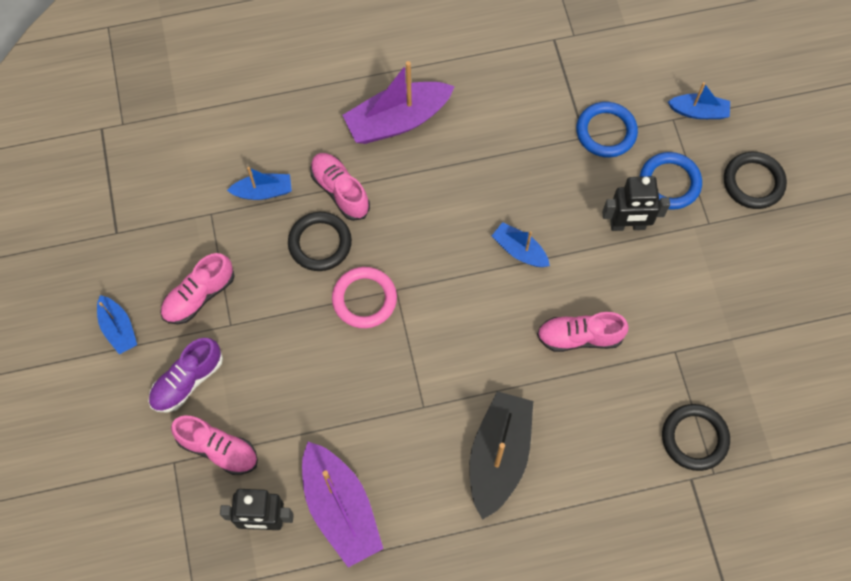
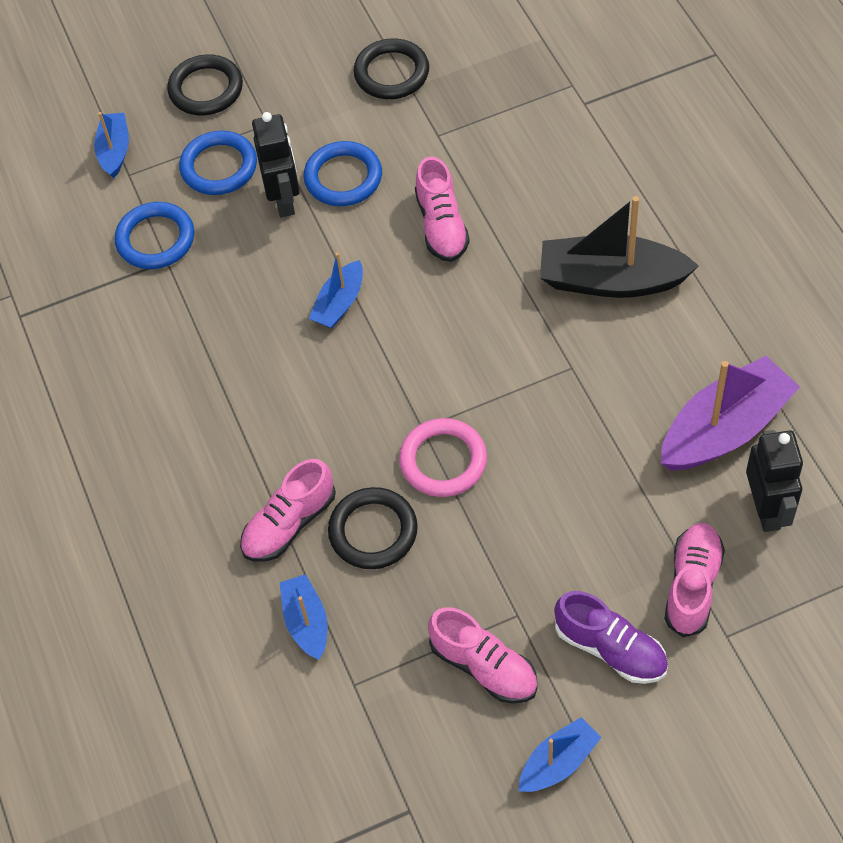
camera: 95 degrees left, 10 degrees down
purple boat [343,61,455,144] -> none
black ring [662,404,730,471] -> black ring moved to [353,39,429,99]
none -> blue ring [304,141,382,206]

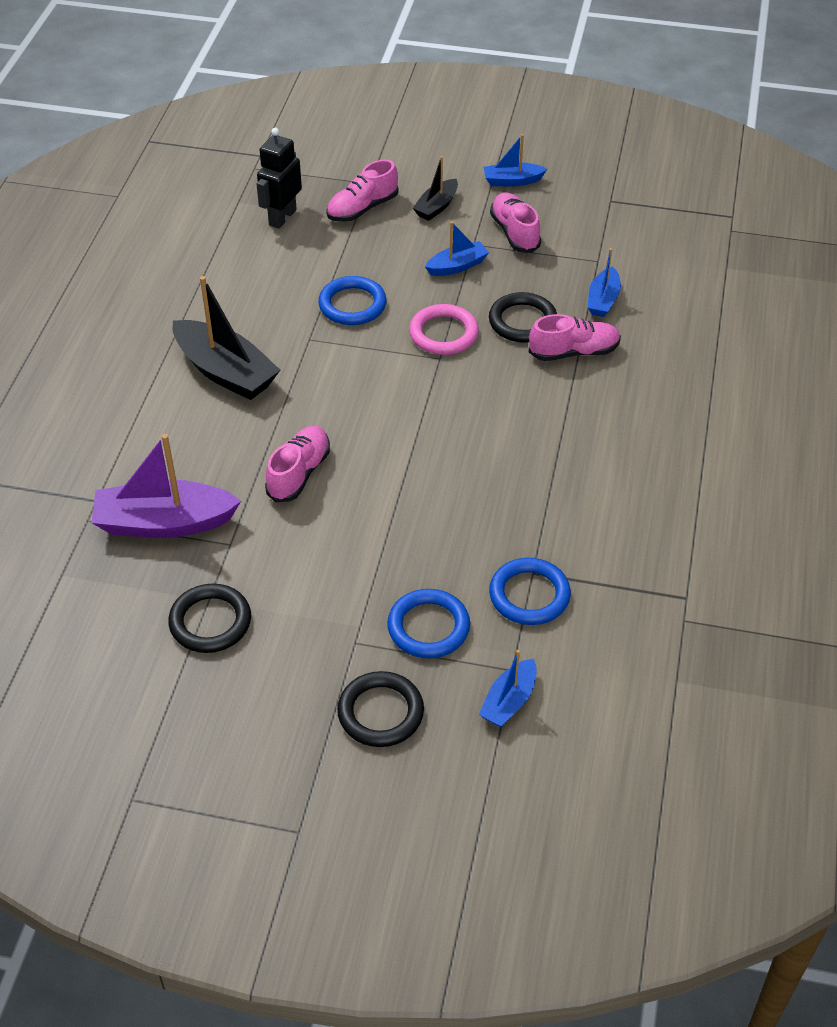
camera: 150 degrees left, 10 degrees down
black robot [252,112,300,217] -> none
blue ring [304,141,382,206] -> blue ring moved to [318,276,387,325]
blue boat [309,253,363,328] -> blue boat moved to [425,221,489,276]
purple shoe [554,591,668,684] -> black boat [413,156,458,221]
purple boat [661,356,800,470] -> purple boat moved to [92,434,241,538]

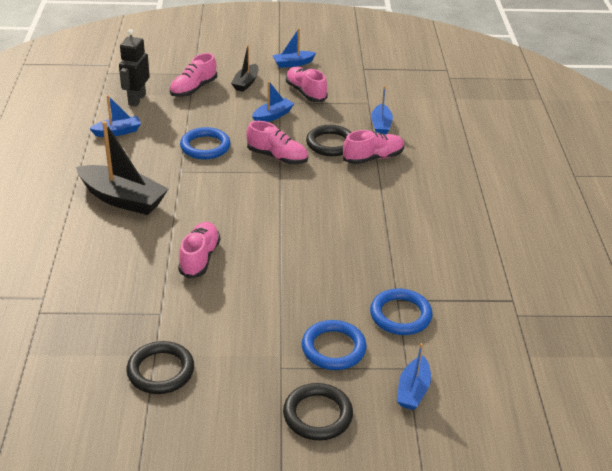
camera: 15 degrees left, 10 degrees down
purple boat [92,434,241,538] -> none
pink ring [409,304,479,355] -> pink shoe [246,121,308,164]
none -> blue boat [89,95,141,137]

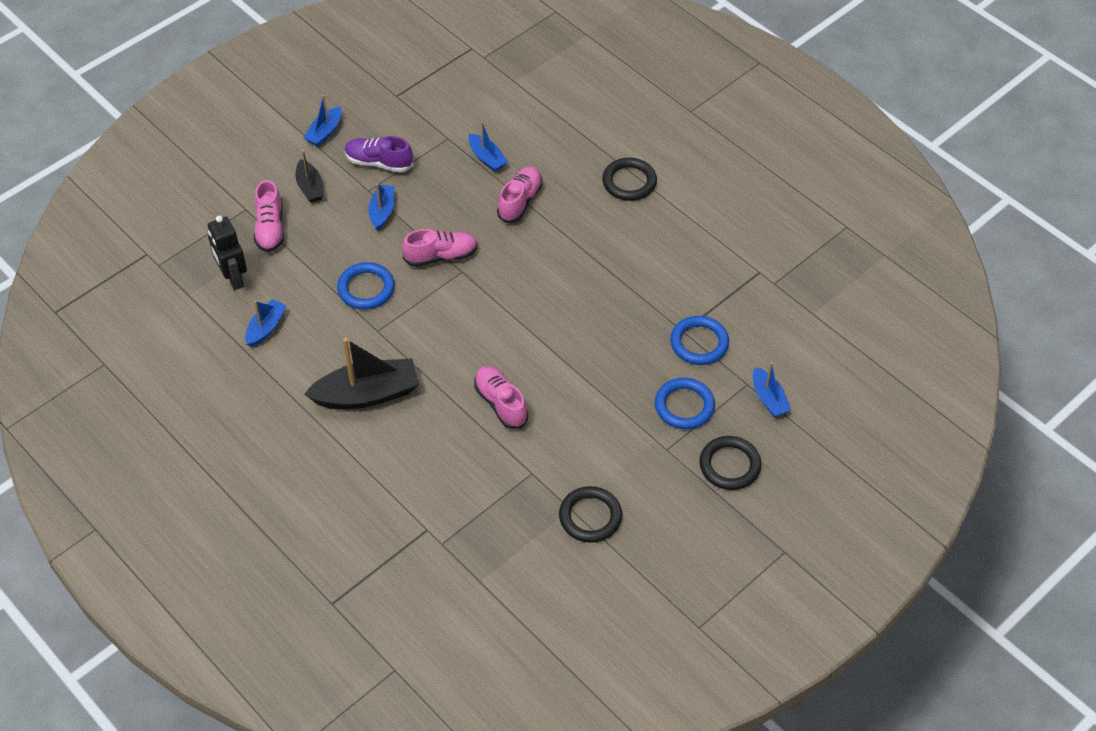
camera: 40 degrees left, 15 degrees up
pink shoe [286,67,328,102] -> purple shoe [345,136,413,173]
black ring [306,125,352,156] -> black ring moved to [602,158,657,201]

